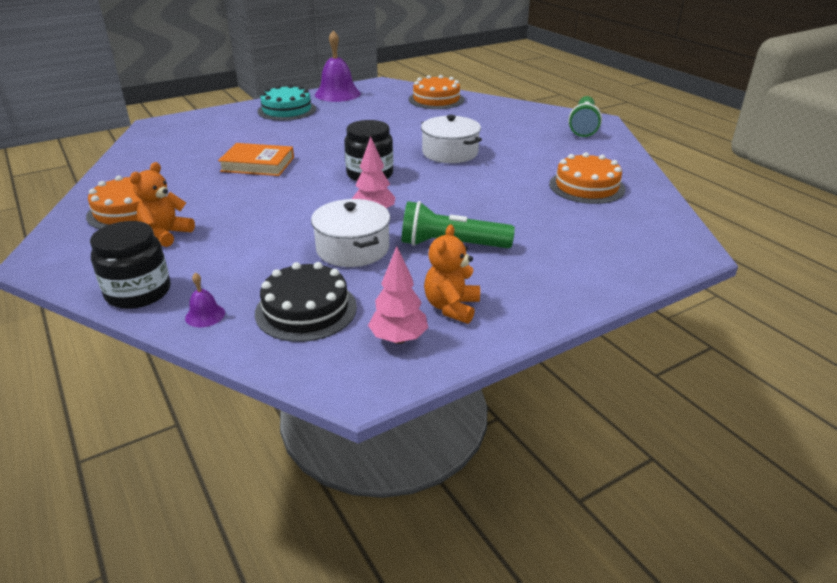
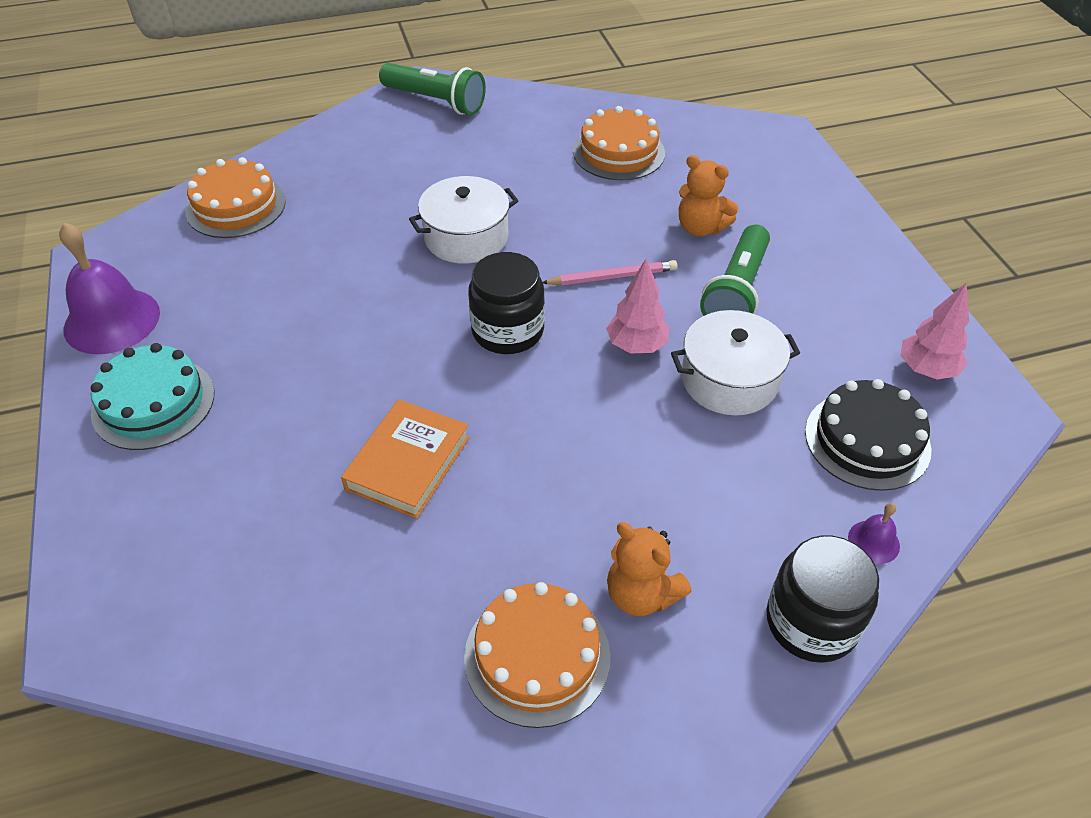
camera: 75 degrees left, 15 degrees up
orange teddy bear [424,224,480,324] -> orange teddy bear moved to [679,155,738,236]
none -> pink pencil [543,260,678,285]

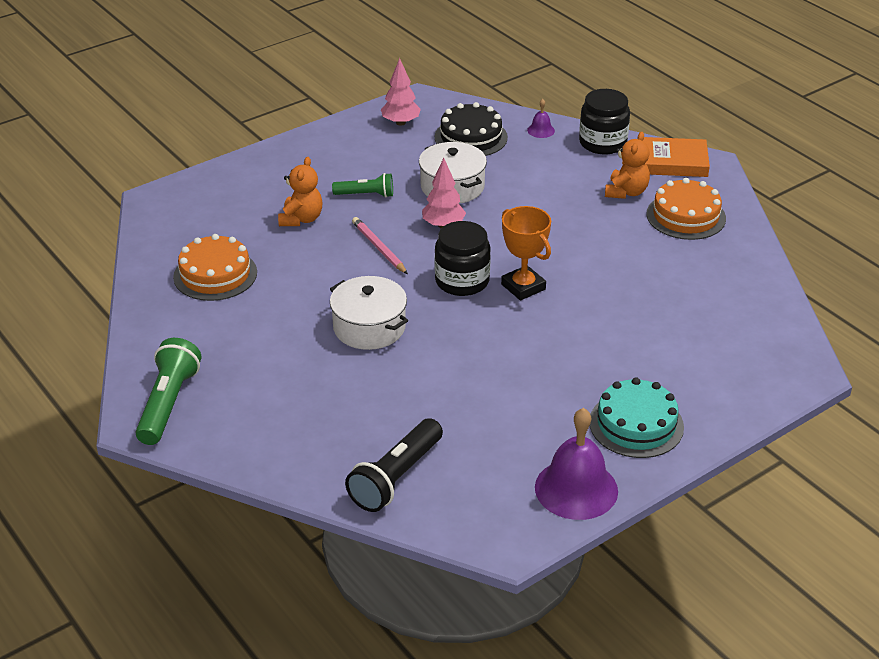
camera: 110 degrees left, 10 degrees down
orange cake [185,157,286,238] -> black flashlight [345,418,443,512]
orange book [341,399,470,519] -> orange book moved to [643,137,710,177]
green flashlight [700,225,770,316] -> green flashlight [332,173,393,197], size x0.62
none -> orange trophy [501,206,551,301]

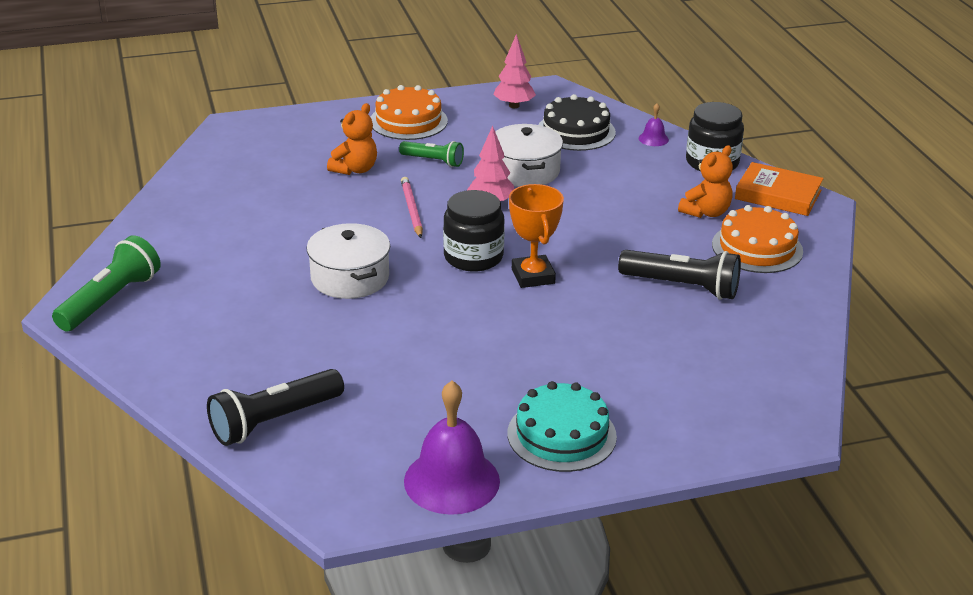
camera: 20 degrees right, 5 degrees down
orange cake [173,234,257,301] -> orange cake moved to [370,85,448,140]
none -> black flashlight [618,250,741,300]

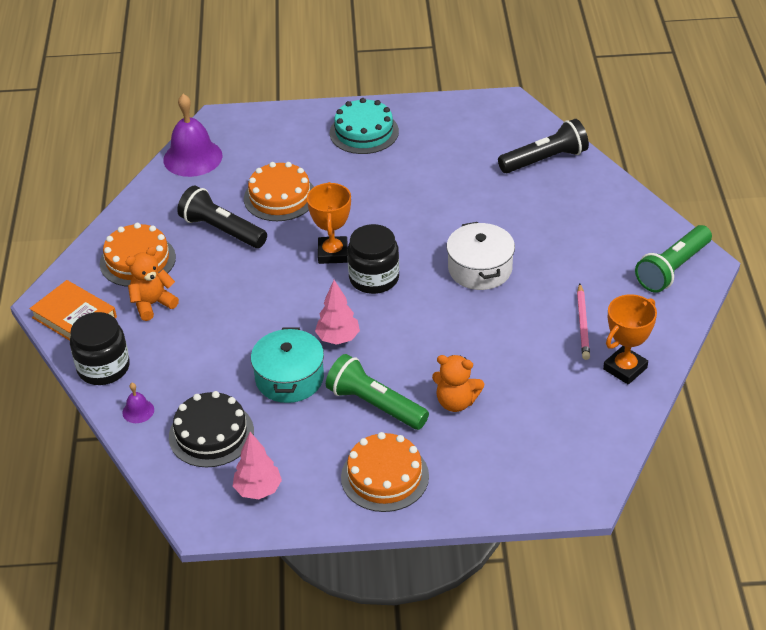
camera: 165 degrees left, 10 degrees up
orange teddy bear [327,103,377,175] -> orange teddy bear turned 120 degrees counterclockwise [432,355,484,412]
green flashlight [399,141,464,167] -> green flashlight [326,354,429,430], size x1.62
pink pencil [401,177,423,238] -> pink pencil moved to [577,283,590,360]
purple bell [404,381,500,515] -> purple bell moved to [163,94,222,177]
white pot [495,124,563,187] -> turquoise pot [251,327,324,403]
none -> orange cake [244,162,314,221]
none -> orange trophy [603,294,657,385]

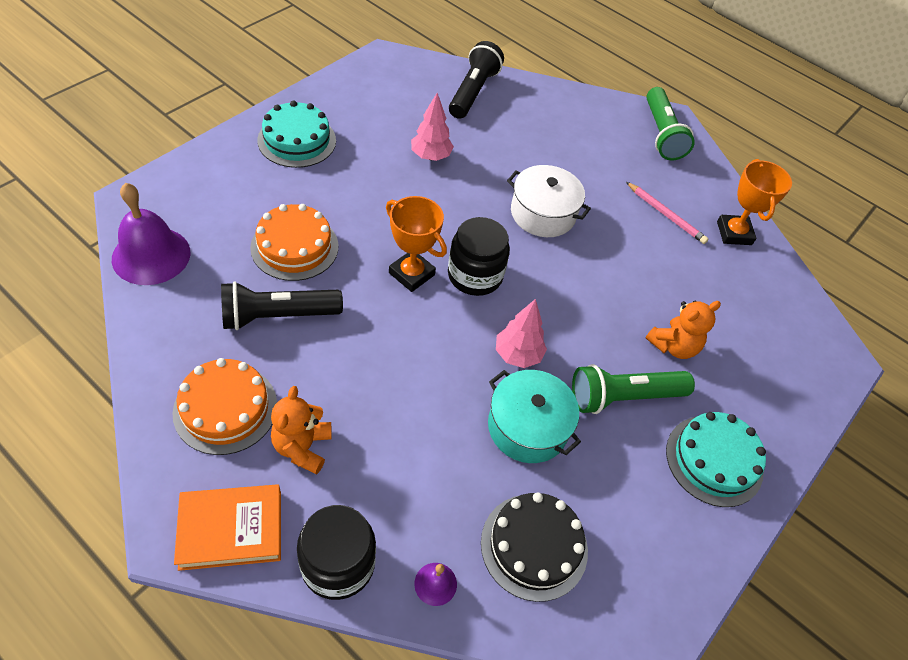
camera: 55 degrees left, 10 degrees up
pink tree [233,432,282,499] -> pink tree moved to [411,93,454,161]
orange cake [341,432,429,512] -> turquoise cake [666,412,766,507]

